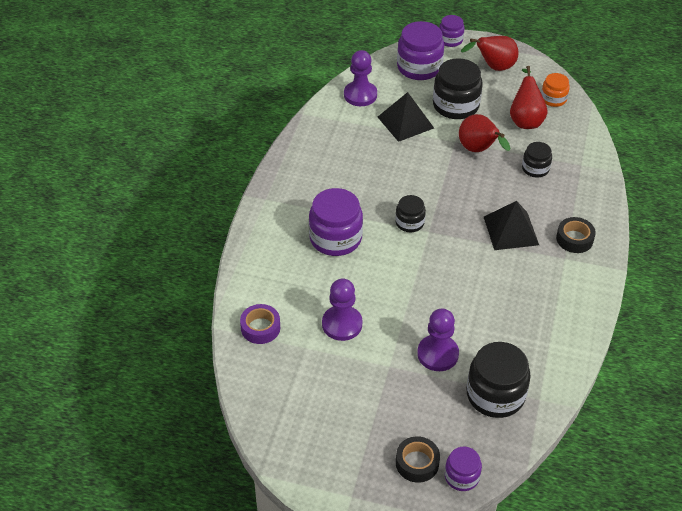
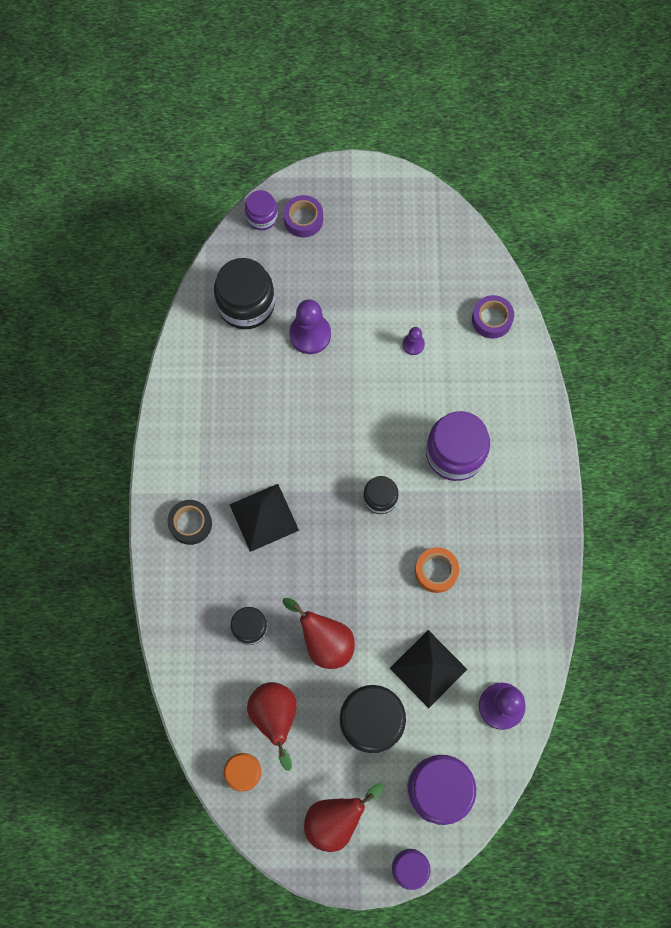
camera: 165 degrees right, 25 degrees up
purple pawn [322,278,362,341] -> purple pawn [403,327,425,355], size x0.53
black tape [396,436,440,483] -> purple tape [284,195,323,238]
none -> orange tape [415,547,459,593]

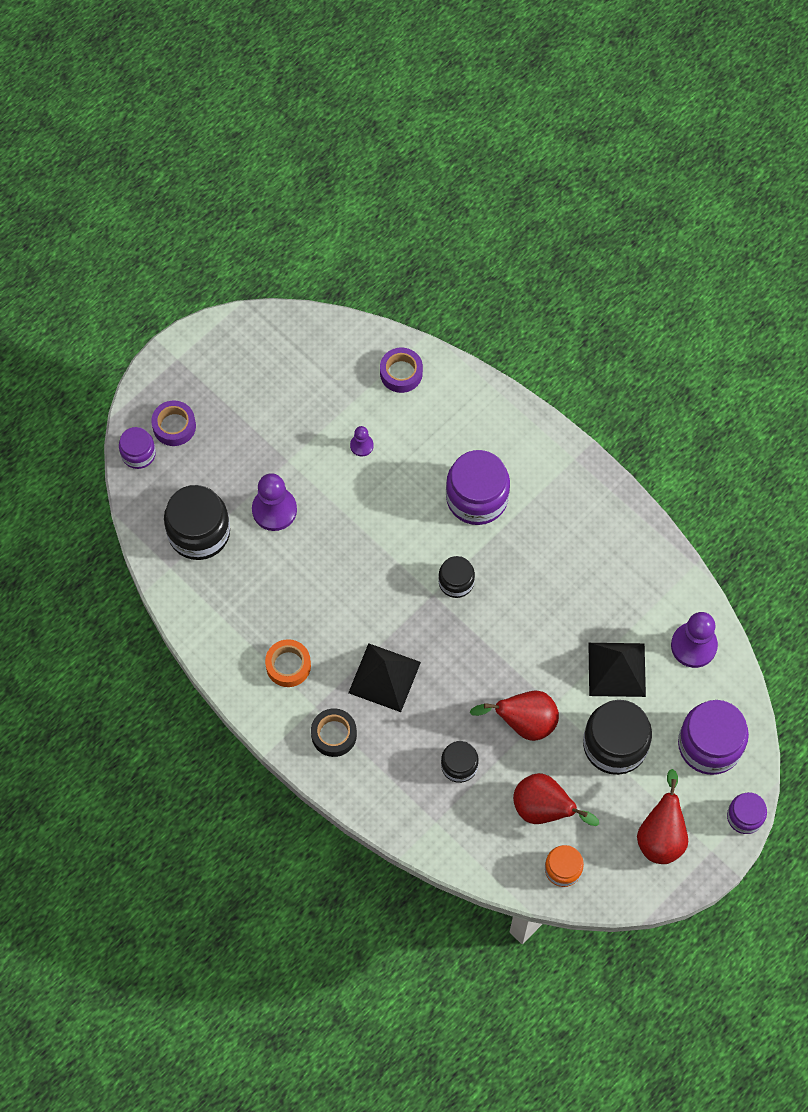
camera: 45 degrees left, 5 degrees down
orange tape [415,547,459,593] -> orange tape moved to [265,639,311,687]

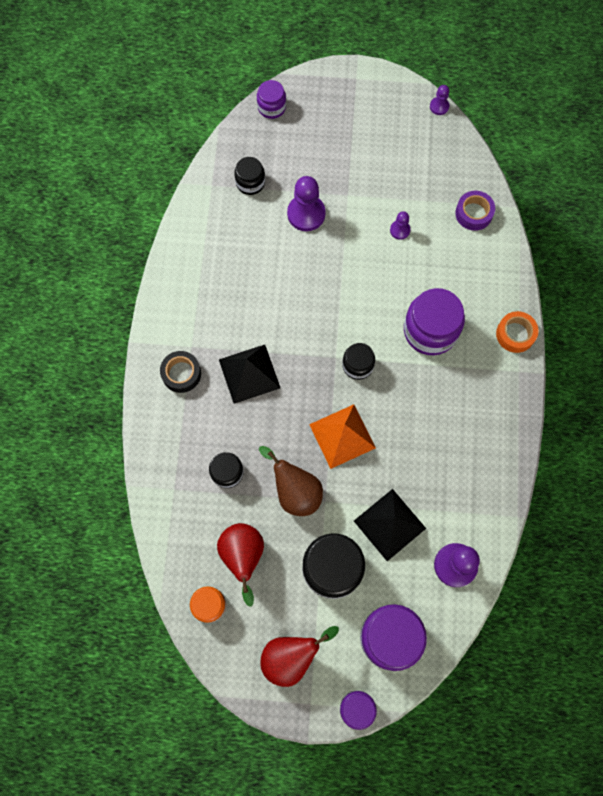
camera: 50 degrees right, 5 degrees up
purple tape [151,401,196,446] -> none
black jar [164,485,230,560] -> black jar [234,157,265,195], size x0.56
orange tape [265,639,311,687] -> orange tape moved to [496,311,539,353]
red pear [469,691,559,741] -> brown pear [259,446,323,516]
none -> orange pyramid [309,404,376,469]
none -> purple pawn [430,85,450,115]

